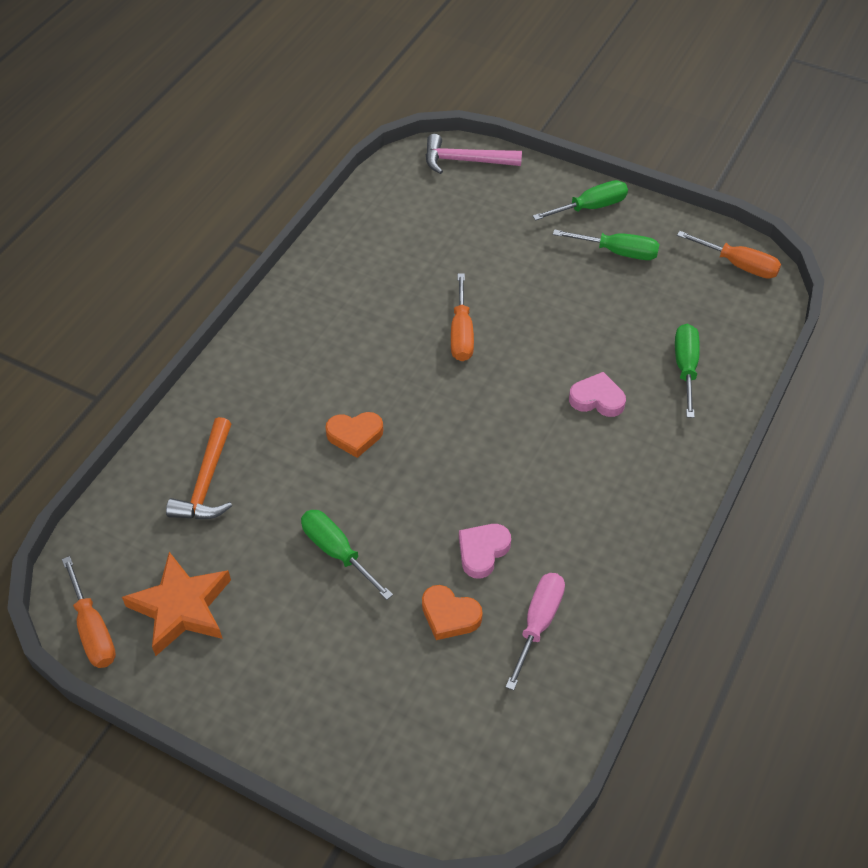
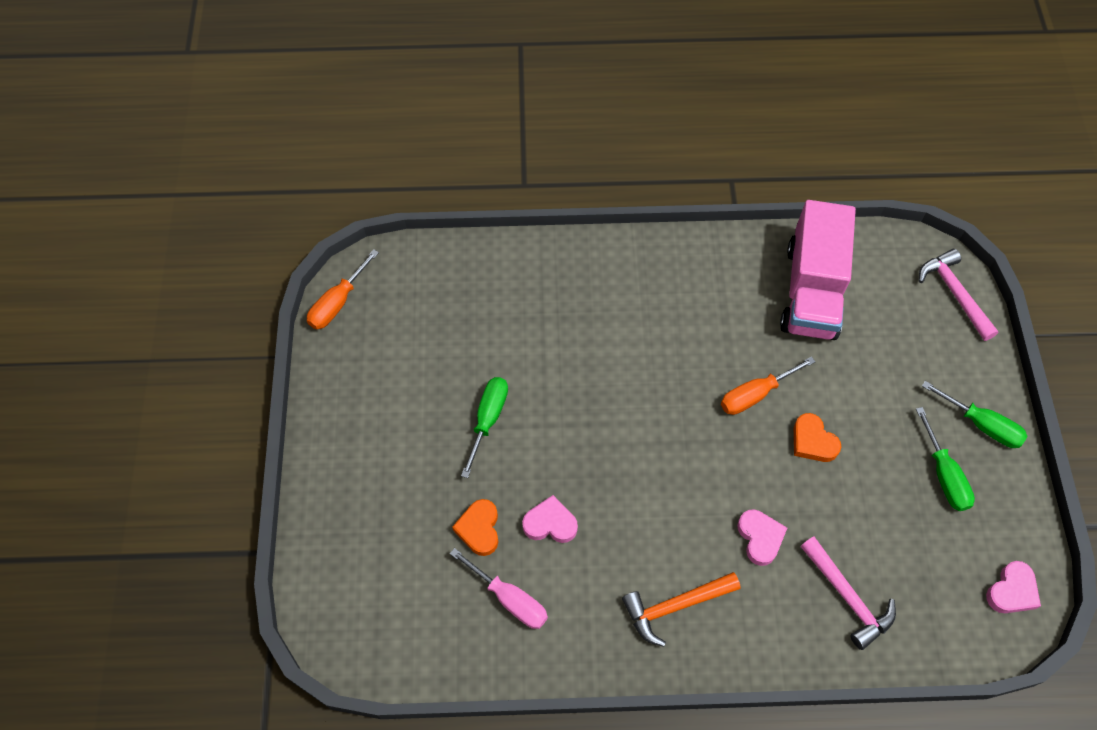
camera: 60 degrees right, 10 degrees up
orange star [122,552,231,656] -> none
orange hammer [166,417,232,519] -> orange hammer moved to [622,572,741,647]
orange heart [325,412,383,458] -> orange heart moved to [794,413,841,462]
pink screwdriver [506,573,565,690] -> pink screwdriver turned 45 degrees clockwise [450,548,548,629]
green screwdriver [675,324,700,418] -> pink hammer [800,537,896,650]
orange screwdriver [677,231,781,279] -> pink heart [986,561,1041,613]
none -> pink truck [780,200,856,340]

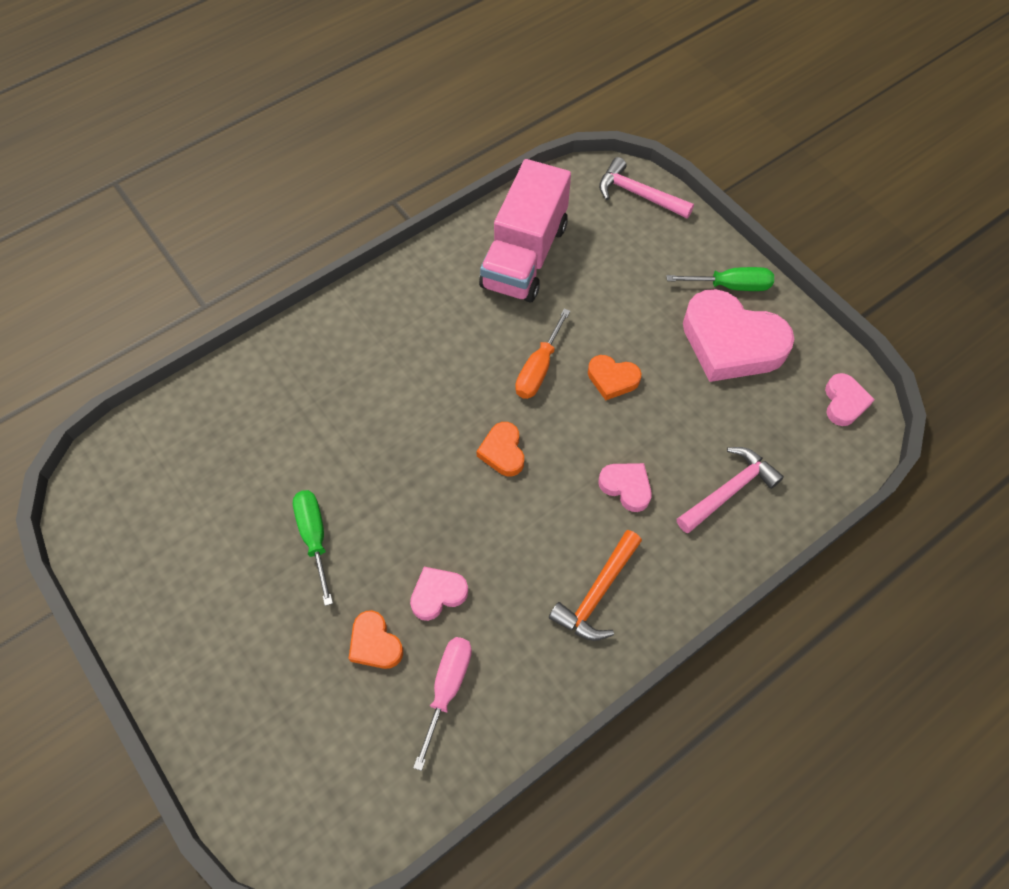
camera: 35 degrees left, 0 degrees up
orange screwdriver [307,249,379,329] -> none
pink screwdriver [450,548,548,629] -> pink screwdriver turned 75 degrees counterclockwise [413,637,472,771]
pink truck [780,200,856,340] -> pink truck turned 45 degrees clockwise [479,159,571,303]
pink hammer [800,537,896,650] -> pink hammer turned 60 degrees counterclockwise [677,447,784,533]
green screwdriver [916,407,975,511] -> pink heart [683,289,794,382]
none -> orange heart [476,422,524,476]

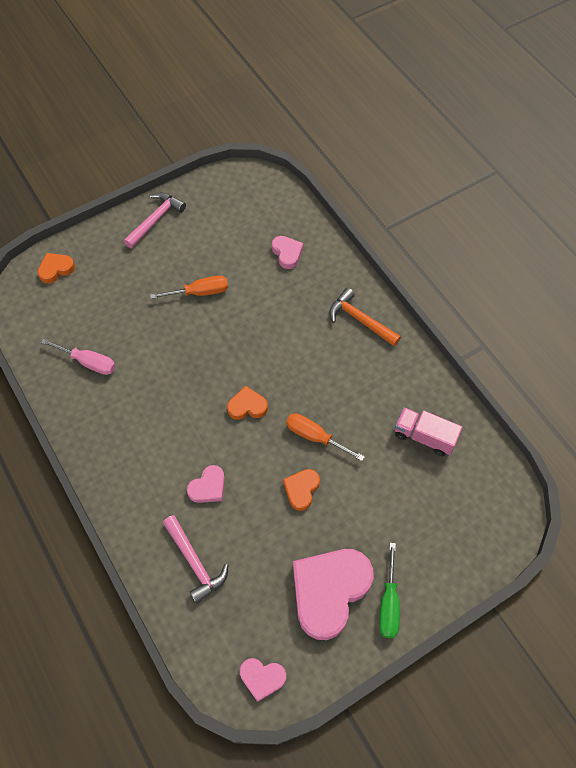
camera: 95 degrees right, 0 degrees up
green screwdriver [293,490,333,606] -> orange screwdriver [150,276,228,299]
orange heart [349,610,403,669] -> orange heart moved to [37,253,75,284]
pink heart [410,567,468,621] -> pink heart moved to [272,236,303,269]
pink truck [479,159,571,303] -> pink truck [395,407,462,456], size x0.58
orange hammer [549,530,642,641] -> orange hammer moved to [329,288,401,346]
pink hammer [599,157,694,218] -> pink hammer moved to [124,193,186,248]

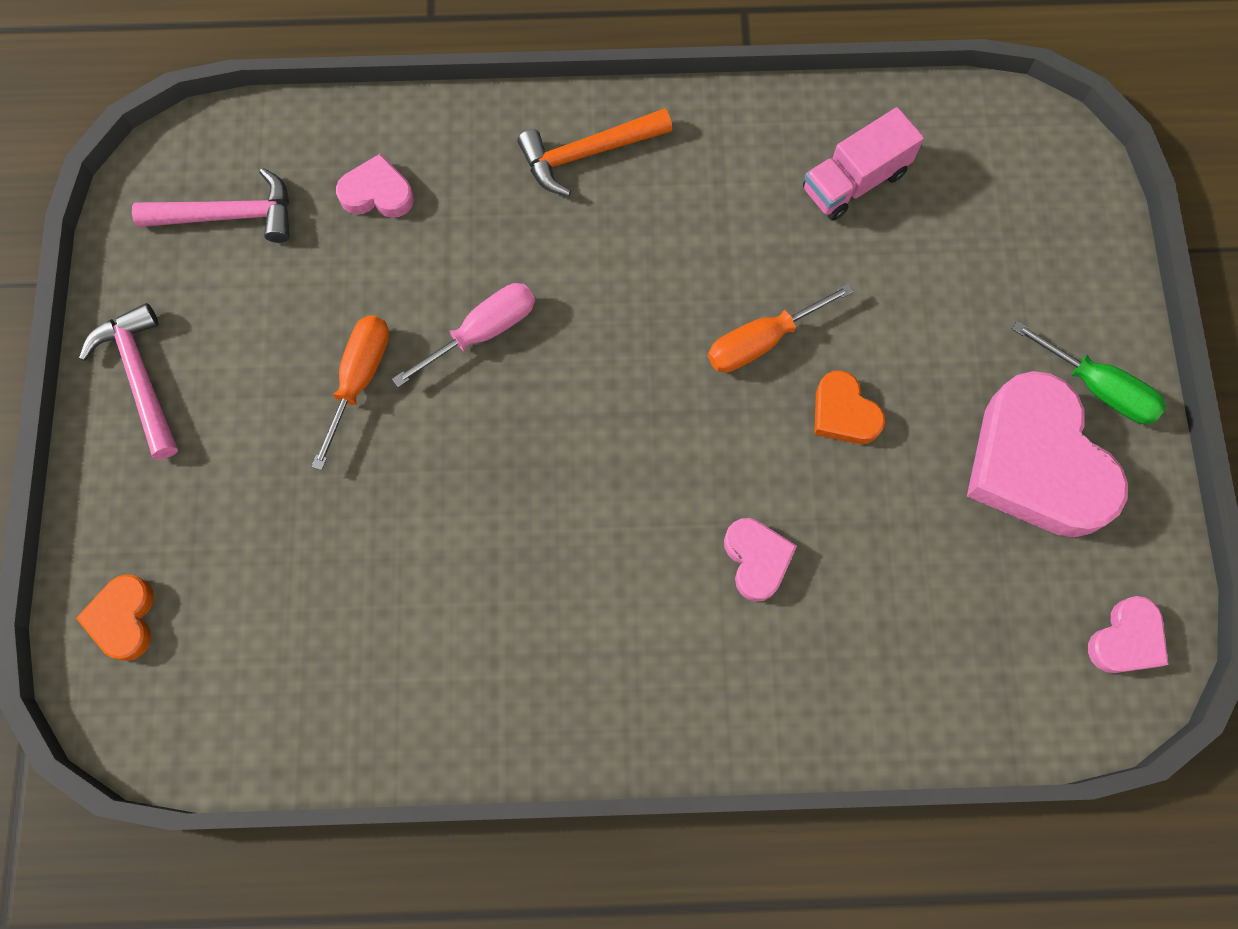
camera: 60 degrees left, 10 degrees up
pink screwdriver [41,338,116,375] -> pink screwdriver moved to [392,283,535,387]
pink hammer [163,515,228,604] -> pink hammer moved to [132,168,290,243]
orange heart [227,386,268,420] -> none

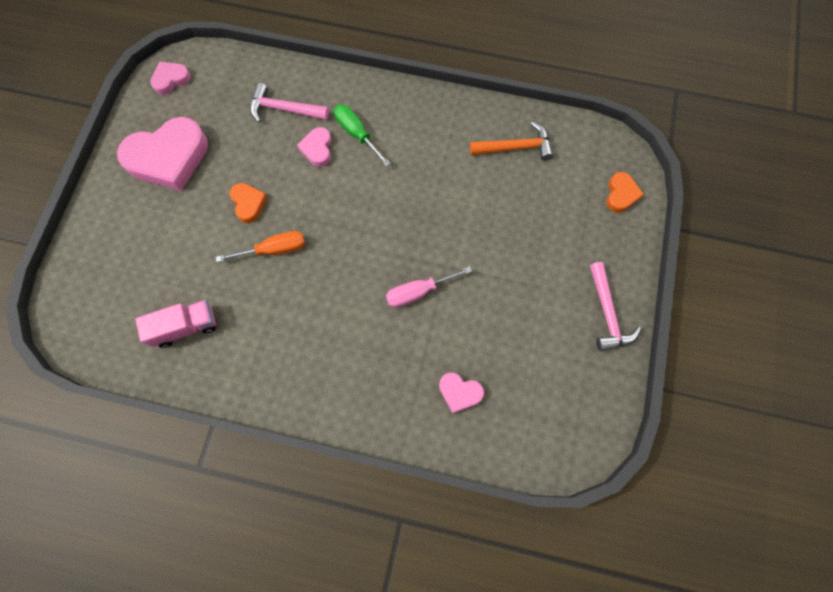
camera: 165 degrees left, 0 degrees up
pink hammer [132,168,290,243] -> pink hammer moved to [250,83,329,122]
orange screwdriver [311,315,389,471] -> none
orange hammer [517,108,672,196] -> orange hammer moved to [470,122,554,160]
pink heart [967,371,1128,537] -> pink heart turned 75 degrees clockwise [117,117,208,191]
green screwdriver [1012,321,1166,424] -> green screwdriver moved to [334,105,391,167]

